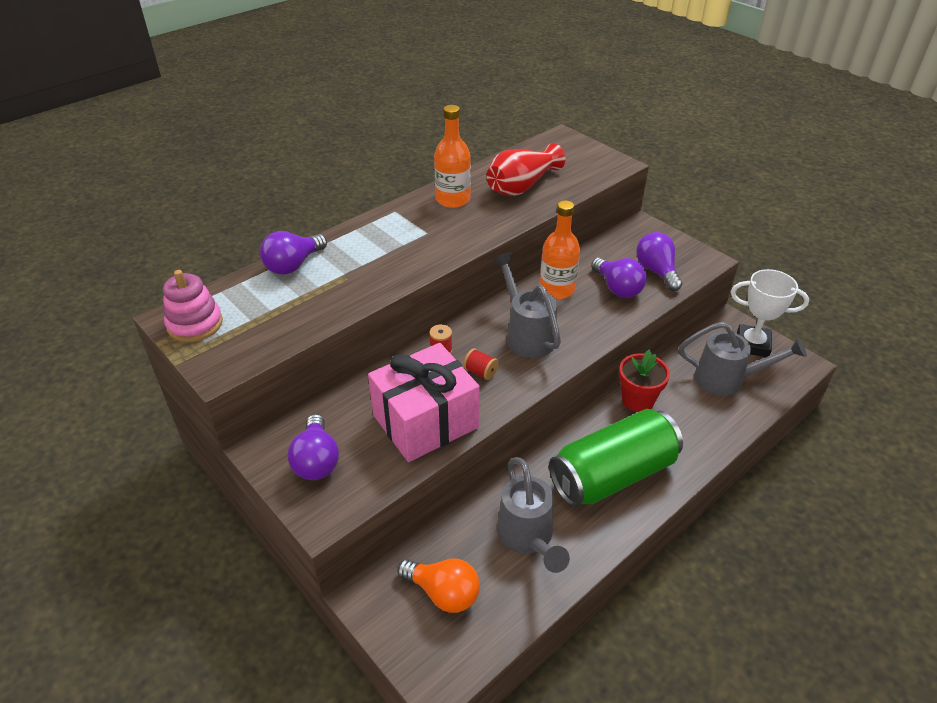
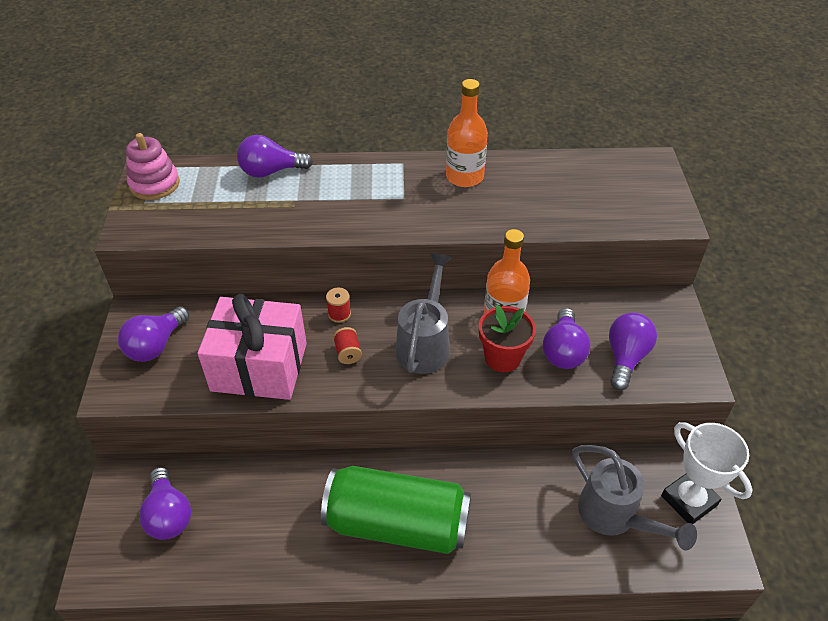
camera: 40 degrees right, 5 degrees up
orange light bulb [397,558,480,613] -> purple light bulb [139,467,191,540]
red vase [487,143,565,196] -> none
grey watering can [497,457,570,573] -> none
red flower pot [619,350,670,412] -> red flower pot moved to [479,305,536,372]

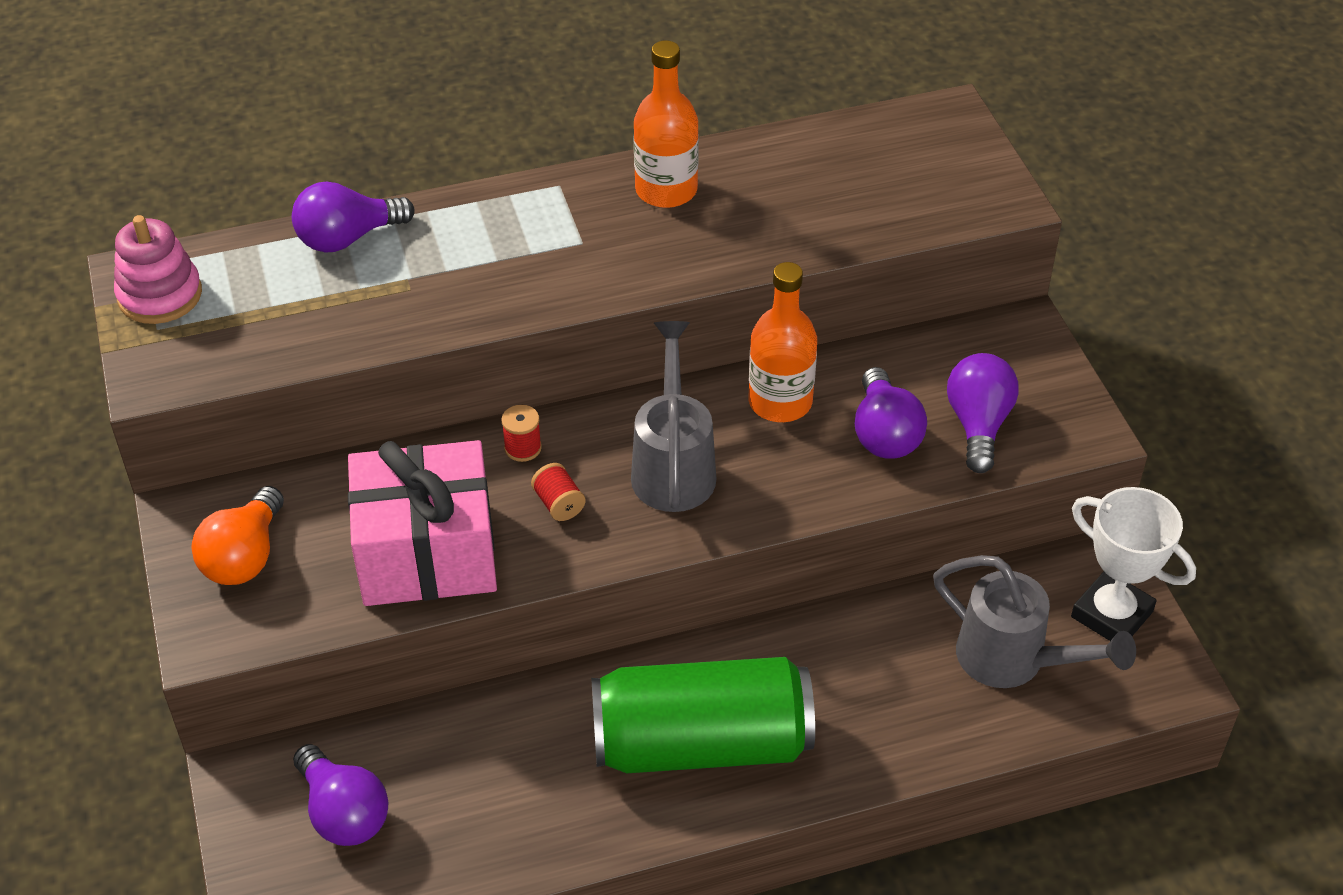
camera: 15 degrees left, 0 degrees up
purple light bulb [118,306,189,362] -> orange light bulb [192,486,284,585]
red flower pot [479,305,536,372] -> none

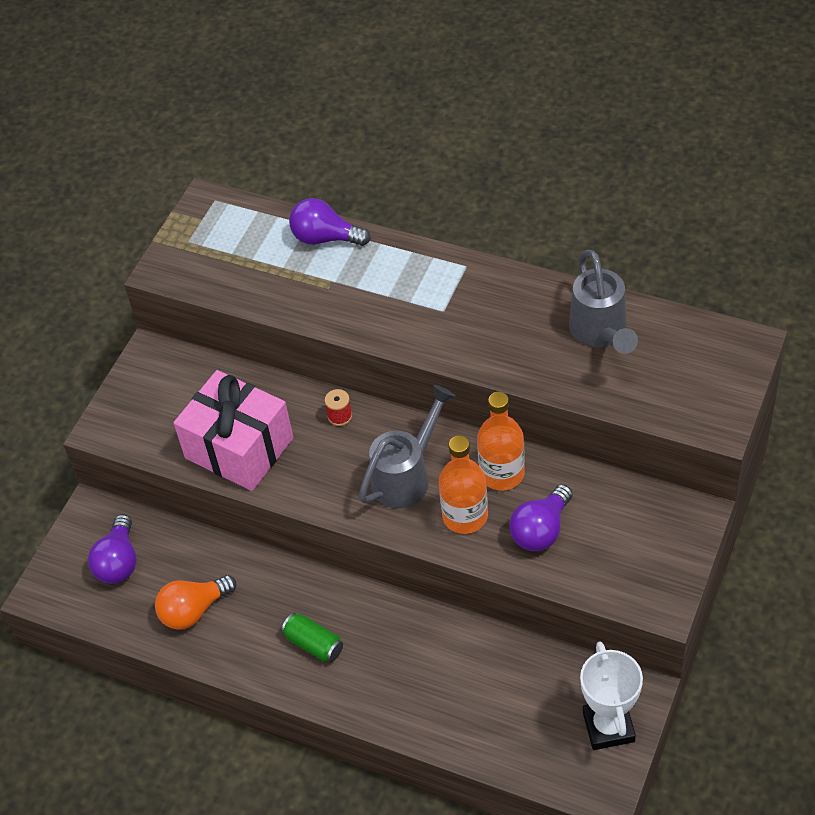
camera: 45 degrees right, 5 degrees up
pink stacking toy [114,215,202,324] -> none
orange light bulb [192,486,284,585] -> orange light bulb moved to [155,575,236,630]
red spool [531,463,586,521] -> none
green can [591,657,815,773] -> green can [281,613,343,662], size x0.43
orange bottle [634,40,699,208] -> orange bottle moved to [439,436,488,534]
grey watering can [933,555,1136,688] -> grey watering can moved to [569,250,638,354]
purple light bulb [947,353,1019,473] -> none

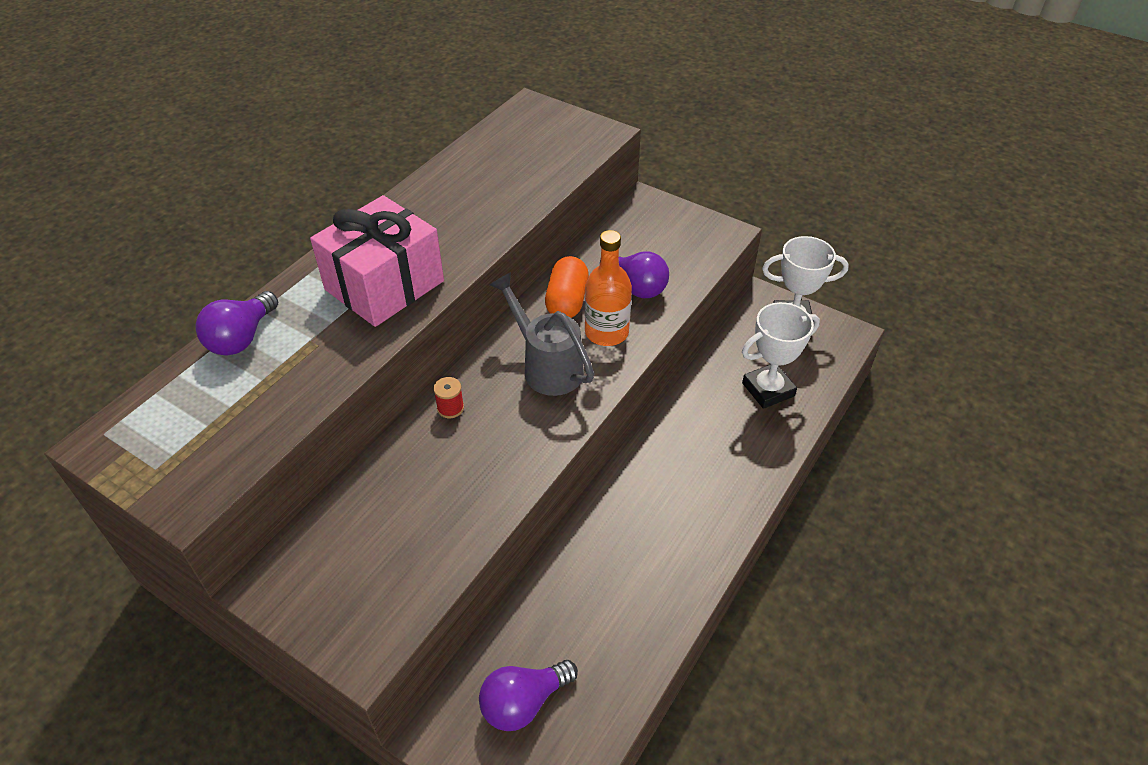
camera: 85 degrees left, 5 degrees down
purple light bulb [88,514,137,584] -> purple light bulb turned 135 degrees clockwise [479,660,578,731]
orange light bulb [155,575,236,630] -> none
pink gift [174,370,293,491] -> pink gift moved to [310,195,444,327]
green can [281,613,343,662] -> none
orange bottle [477,392,525,490] -> orange capsule [545,256,589,318]
grey watering can [569,250,638,354] -> none
none -> white trophy [742,302,820,409]

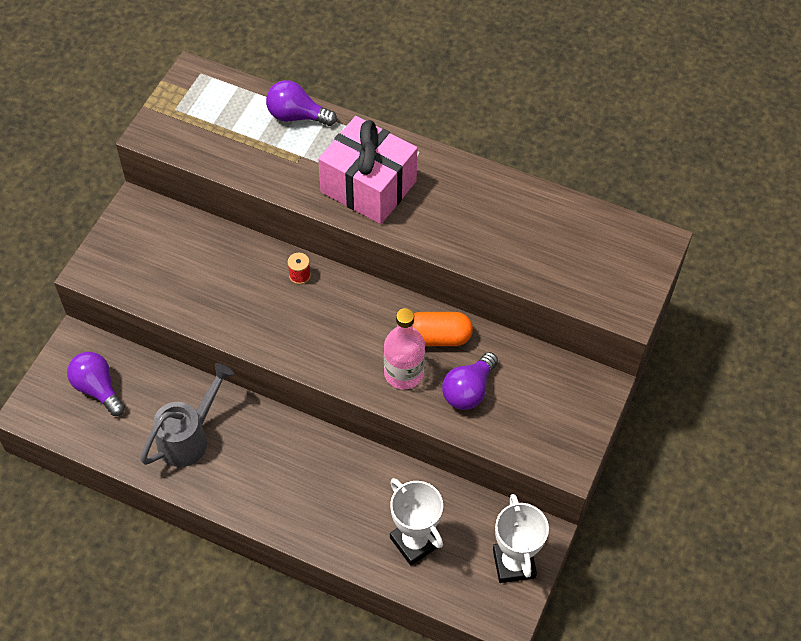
camera: 80 degrees right, 10 degrees up
grey watering can [490,272,594,396] -> grey watering can moved to [140,363,234,467]
orange bottle [585,230,632,346] -> pink bottle [384,308,425,390]

